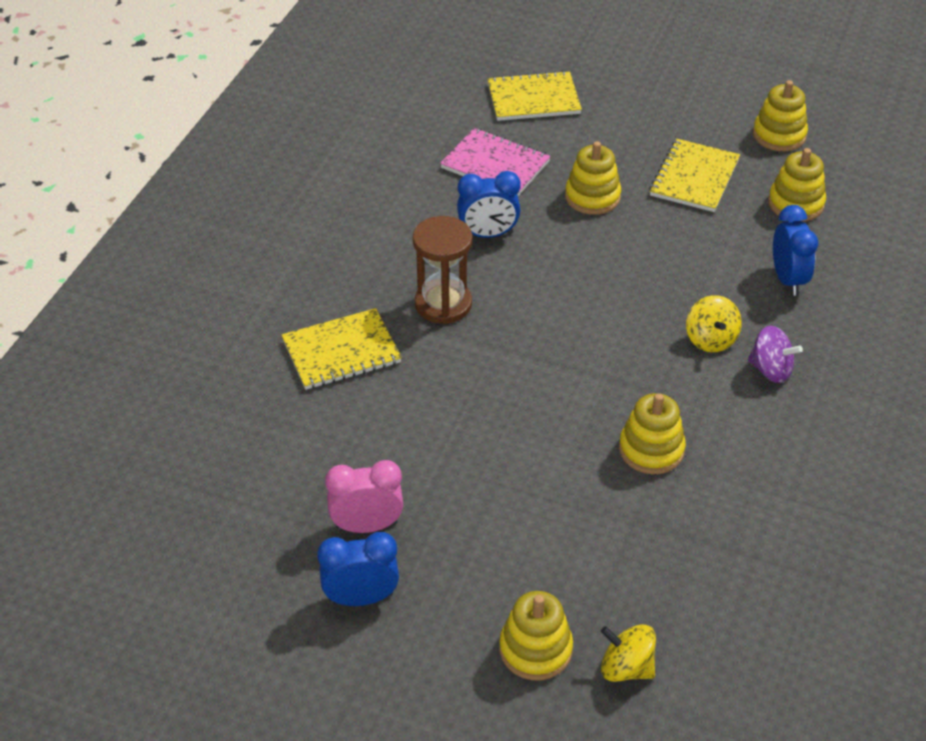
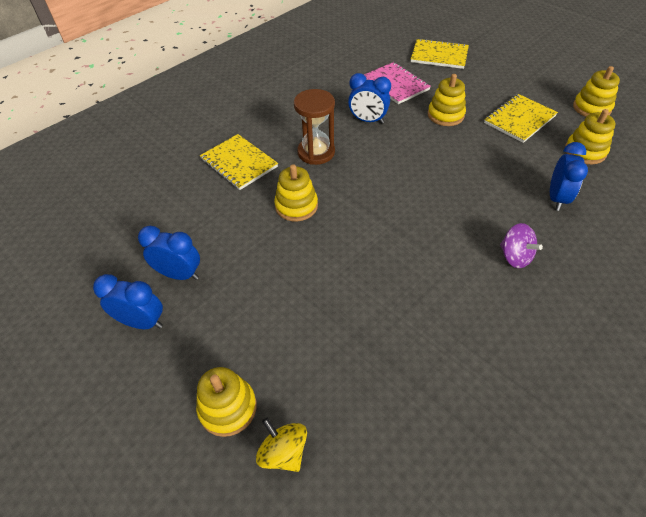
camera: 25 degrees right, 5 degrees up
yellow notebook [282,308,402,390] -> yellow notebook turned 45 degrees clockwise [200,134,278,190]
pink clock [325,460,403,533] -> blue clock [138,226,200,280]
yellow stacking toy [619,393,686,474] -> yellow stacking toy moved to [274,164,318,222]
yellow spinning top [686,295,742,352] -> none

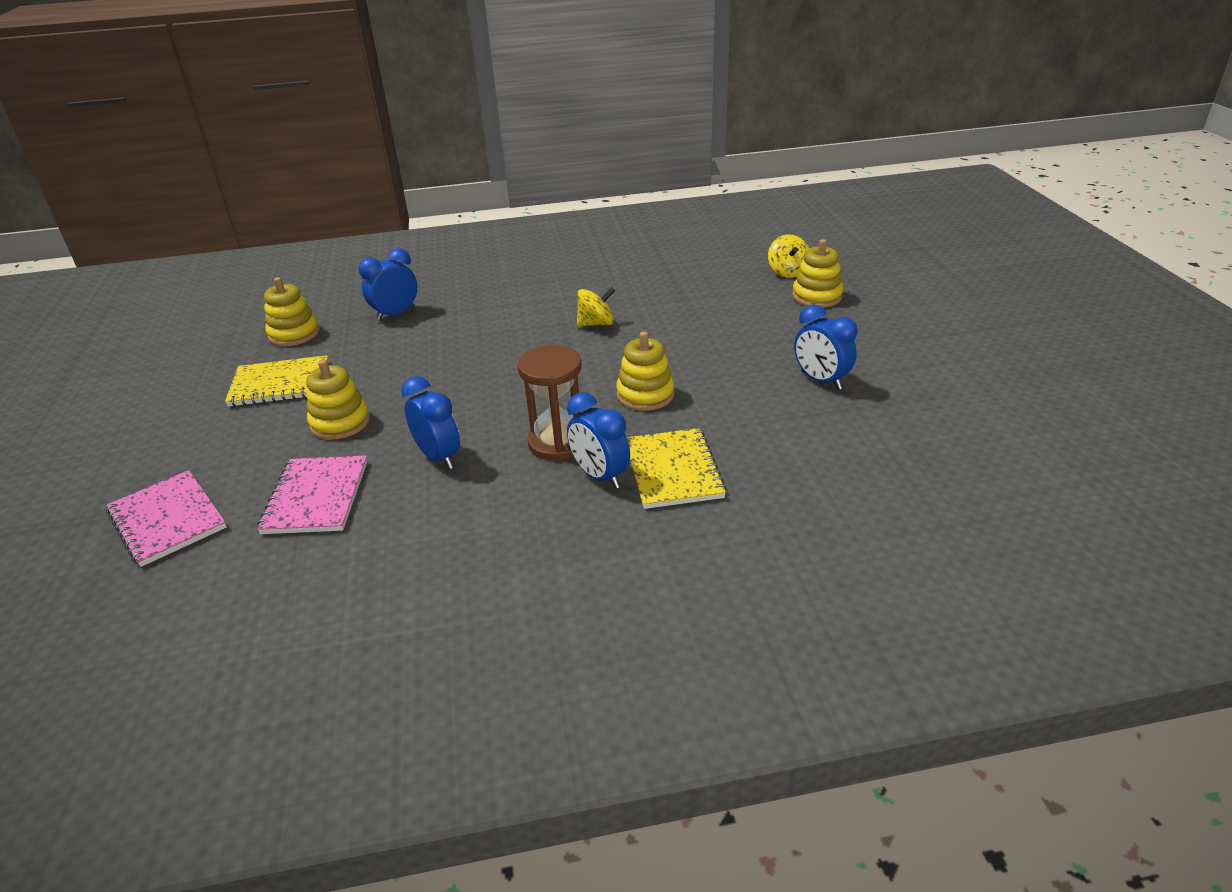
camera: 145 degrees left, 15 degrees down
blue clock [93,274,163,329] -> blue clock moved to [567,392,630,489]
yellow notebook [411,38,469,69] -> pink notebook [106,470,227,567]
purple spinning top [500,223,543,268] -> none
yellow stacking toy [573,66,620,117] -> none
none -> yellow spinning top [577,287,615,327]

